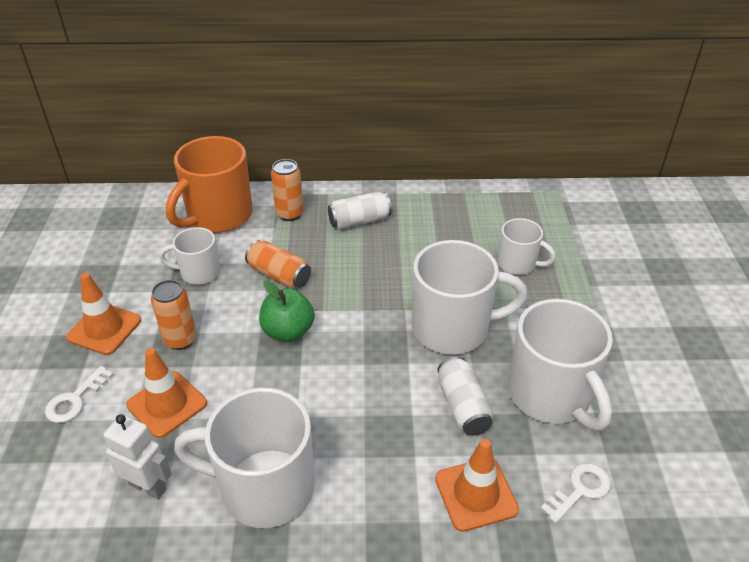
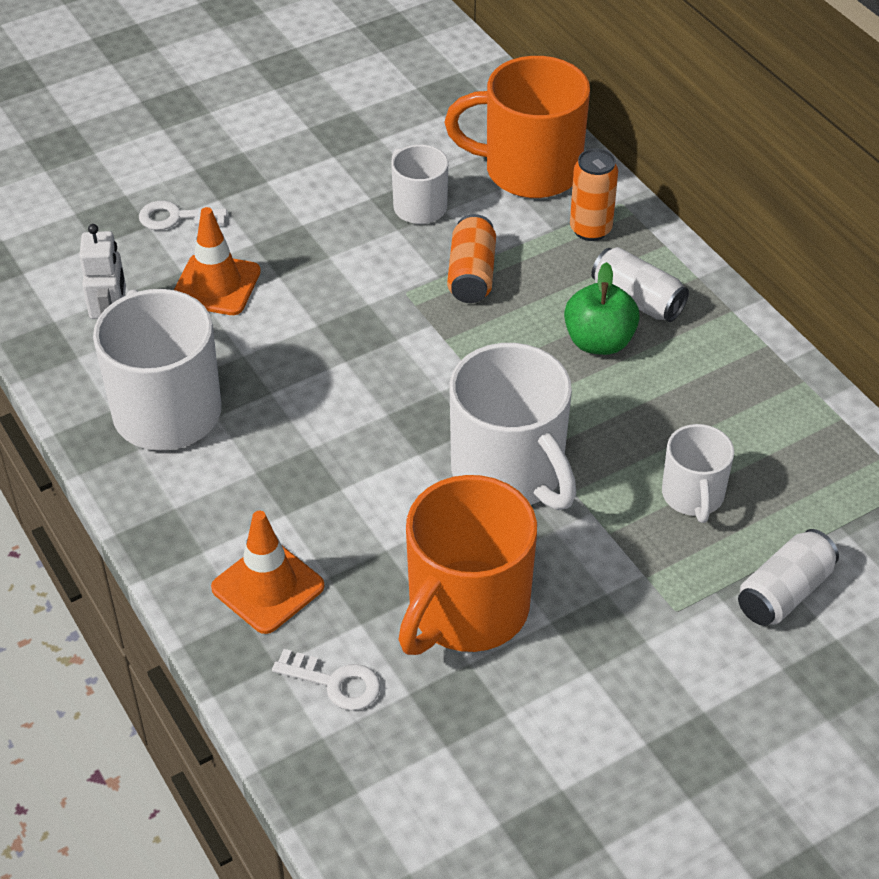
camera: 60 degrees right, 5 degrees up
orange traffic cone [66,273,141,355] -> none
orange can [151,280,197,350] -> none
green apple [259,281,315,342] -> green apple moved to [564,262,640,355]
white can [437,356,494,436] -> white can moved to [738,529,839,626]
white mug [508,299,613,431] -> orange mug [398,475,537,655]

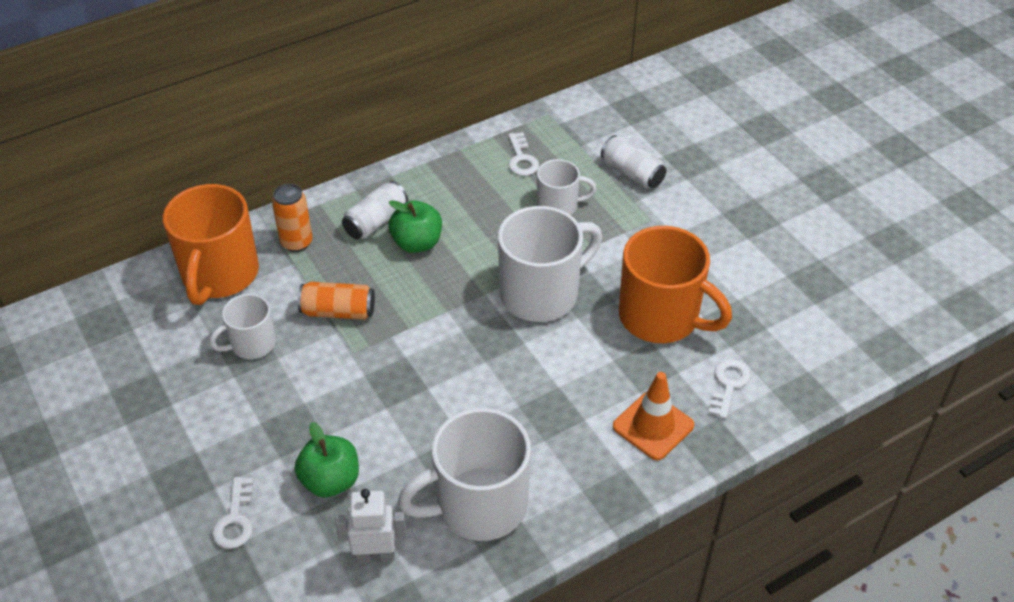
camera: 90 degrees left, 0 degrees up
orange traffic cone [174,207,261,315] -> green apple [295,422,359,497]
none -> white key [508,132,539,176]

